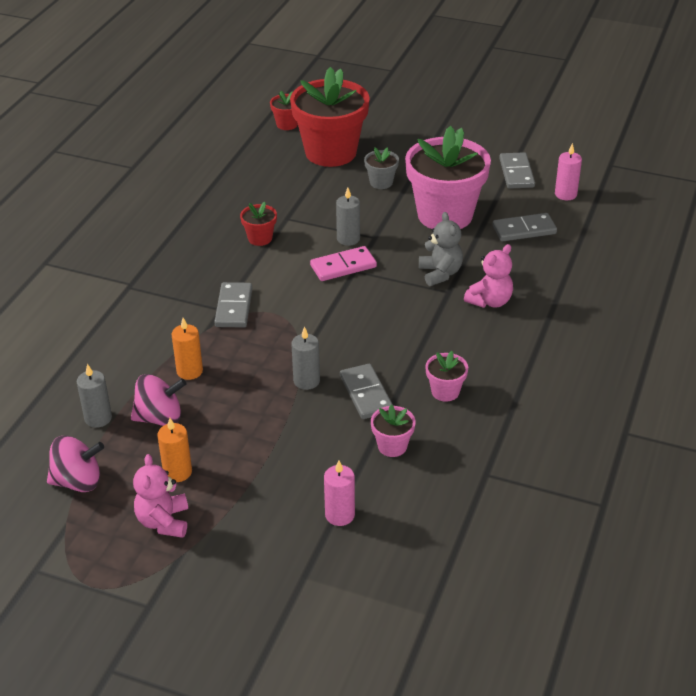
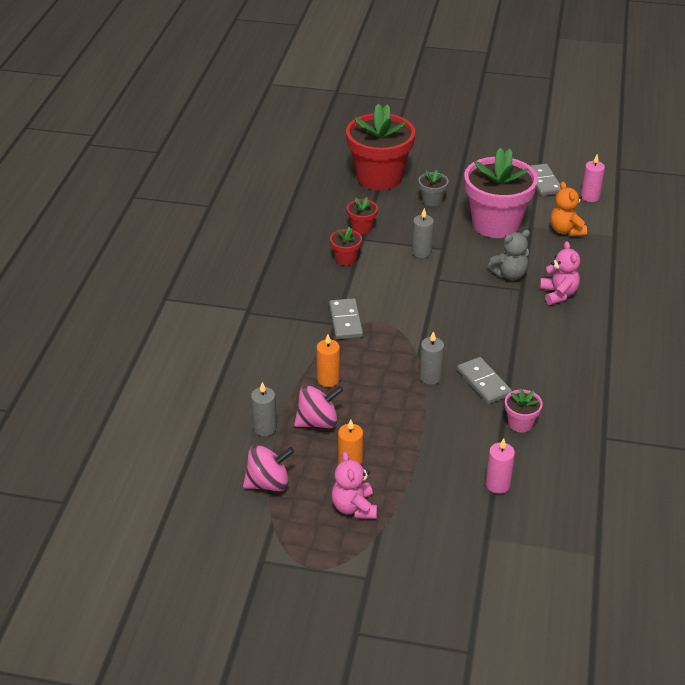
camera: 10 degrees left, 0 degrees up
red flower pot [270,91,298,130] -> red flower pot moved to [347,197,378,234]
pink domino [310,246,377,281] -> none
grey teddy bear [419,212,463,286] -> grey teddy bear turned 90 degrees clockwise [488,230,530,280]
pink flower pot [425,351,468,402] -> none
pink teddy bear [464,244,513,308] -> pink teddy bear turned 45 degrees counterclockwise [540,241,580,305]
grey domino [493,213,557,242] -> orange teddy bear [551,182,587,236]

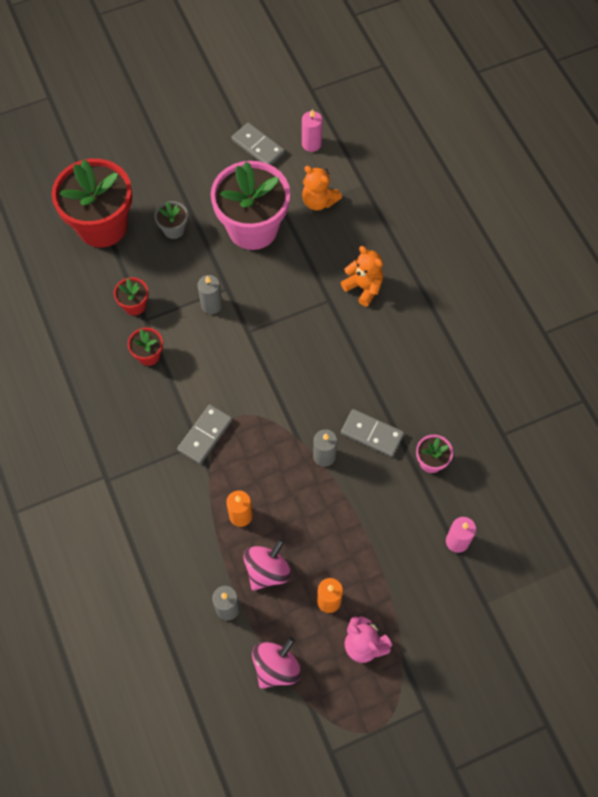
camera: 35 degrees left, 25 degrees up
grey domino [329,298,363,339] -> grey domino turned 75 degrees clockwise [177,404,233,464]
grey teddy bear [488,230,530,280] -> none
pink teddy bear [540,241,580,305] -> orange teddy bear [341,246,383,306]

